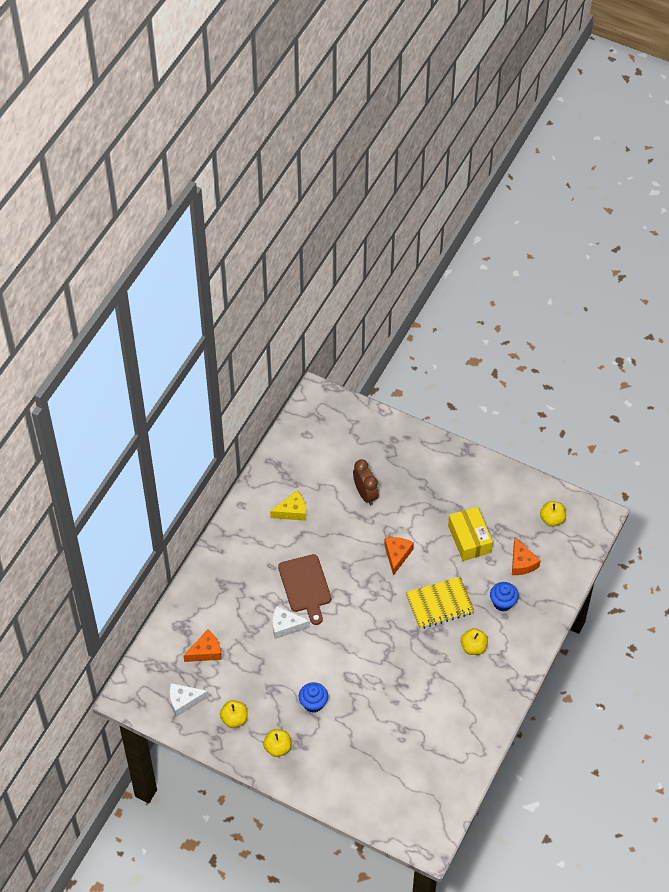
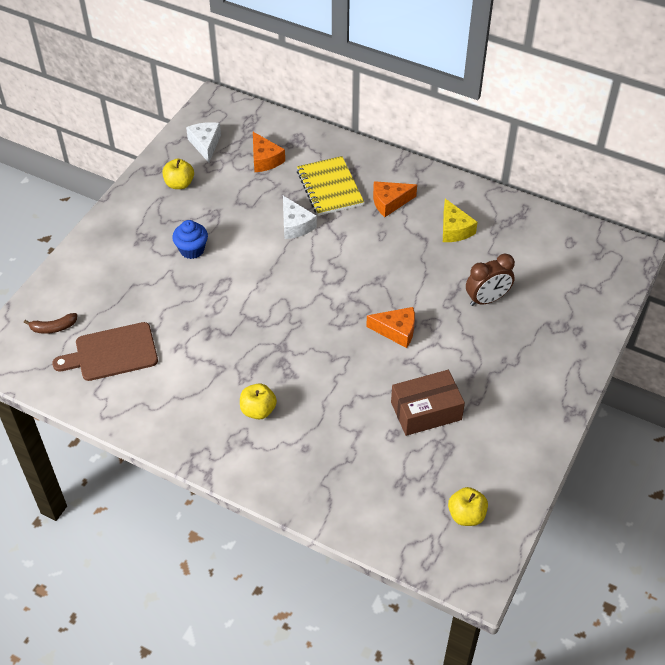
camera: 90 degrees right, 5 degrees down
yellow apple [263,729,291,757] -> none
white cheese [273,606,310,639] -> white cheese turned 150 degrees clockwise [283,196,317,239]
brown cutting board [278,554,331,625] -> brown cutting board moved to [52,322,158,381]
yellow notebook [406,577,474,629] -> yellow notebook moved to [297,156,364,216]
yellow box [448,507,493,561] -> brown box [391,370,465,436]
blue cupcake [490,582,519,611] -> none
orange cheese [512,537,541,575] -> orange cheese moved to [373,181,417,217]
none -> brown banana [24,313,77,334]

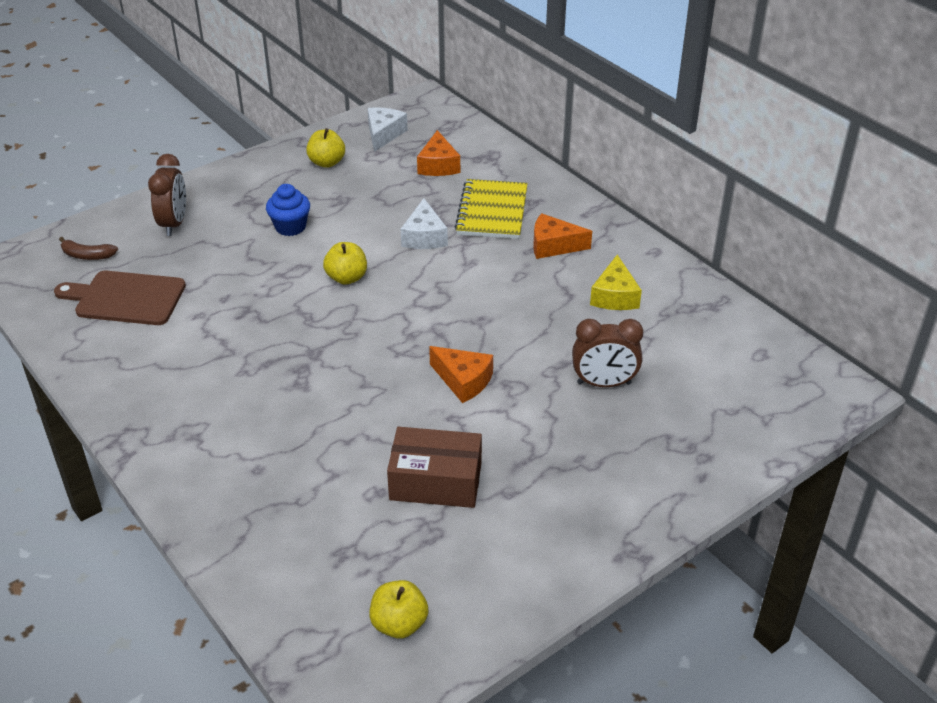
camera: 25 degrees right, 10 degrees down
yellow apple [240,383,277,419] -> yellow apple moved to [323,242,367,285]
none -> brown clock [148,154,186,236]

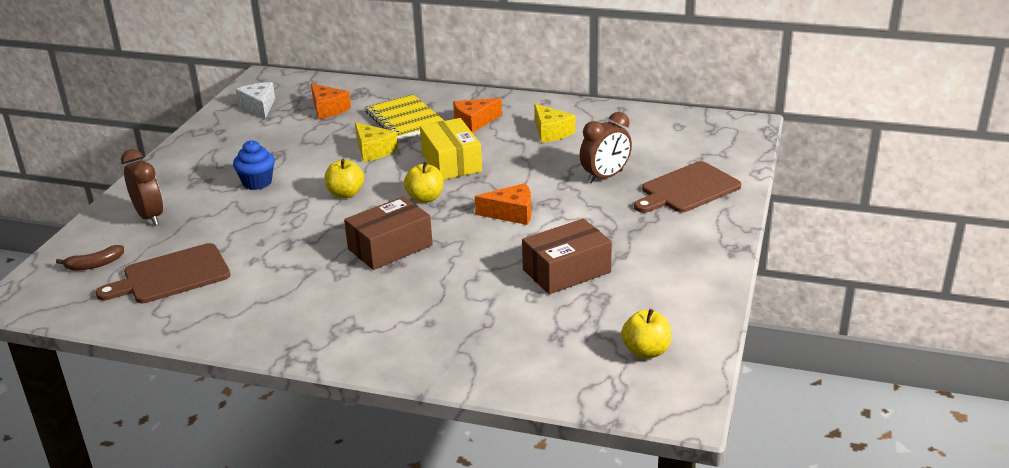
camera: 35 degrees left, 10 degrees down
yellow apple [306,128,345,168] -> yellow apple moved to [404,161,444,203]
white cheese [401,198,448,249] -> yellow cheese [355,122,398,162]
none -> brown box [344,196,433,270]
none -> yellow box [420,118,482,180]
none -> brown cutting board [634,161,741,213]

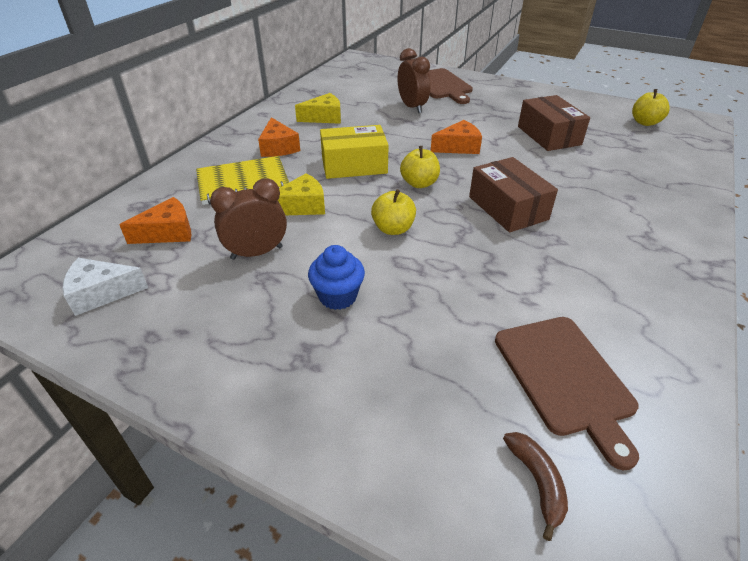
camera: 80 degrees left, 10 degrees up
brown clock [121,149,163,226] -> brown clock moved to [210,179,287,260]
orange cheese [475,183,531,225] -> orange cheese turned 60 degrees clockwise [431,120,482,154]

